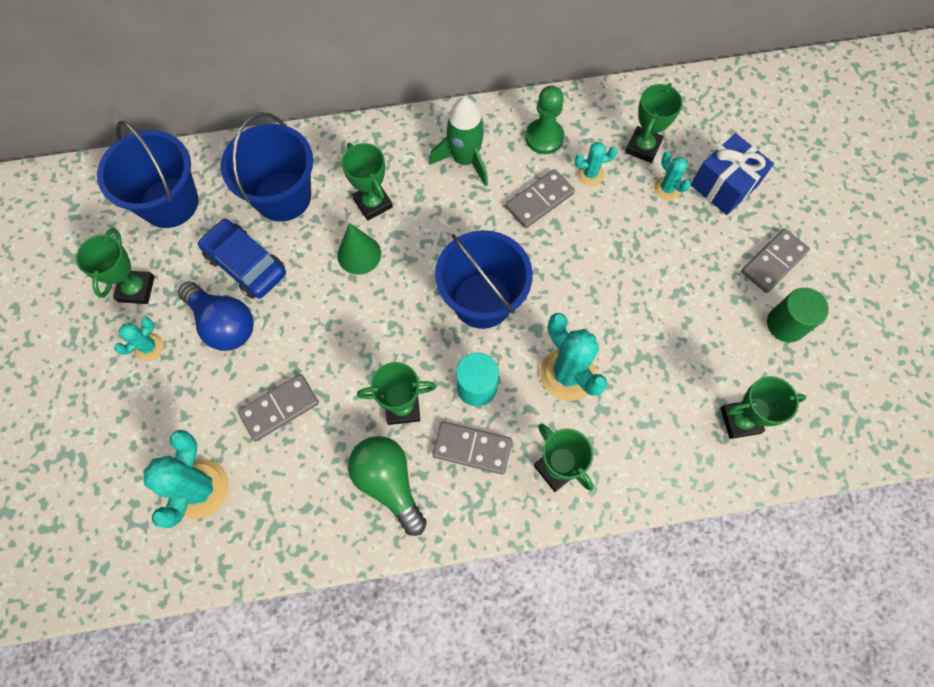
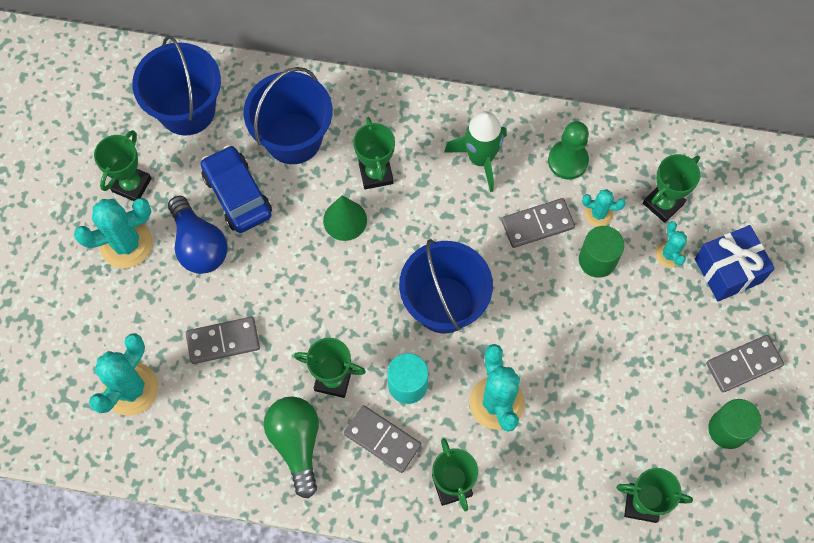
camera: 20 degrees right, 0 degrees up
turquoise cactus [114,317,164,361] -> turquoise cactus [74,198,153,268], size x1.85
none -> green cylinder [579,226,624,278]

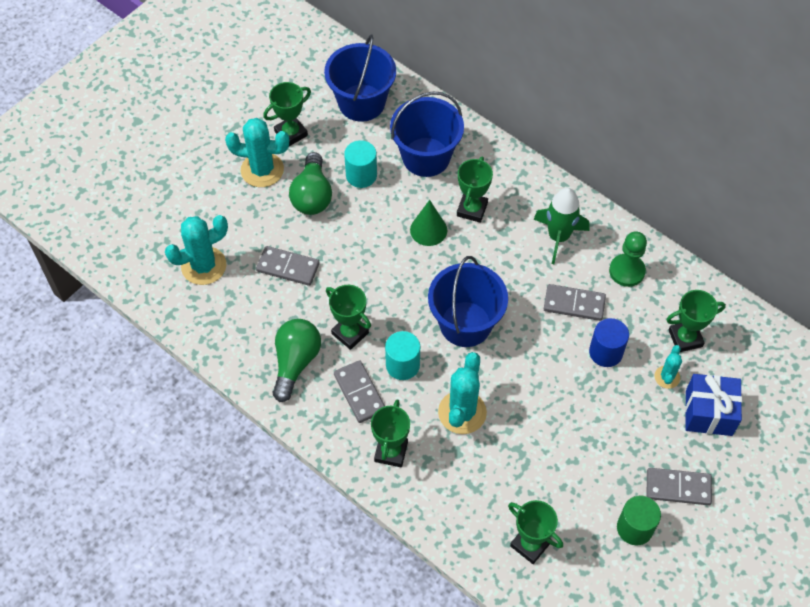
camera: 30 degrees right, 10 degrees down
blue light bulb [168,196,228,274] -> green light bulb [289,152,332,215]
blue car [201,145,272,233] -> turquoise cylinder [344,140,377,188]
green cylinder [579,226,624,278] -> blue cylinder [589,318,629,367]
turquoise cactus [582,189,626,227] -> none

